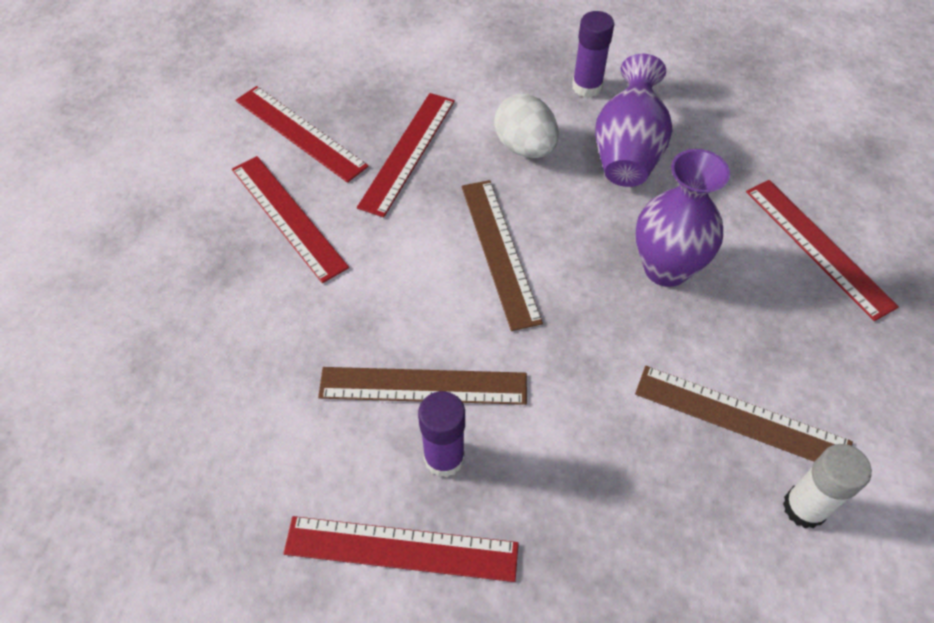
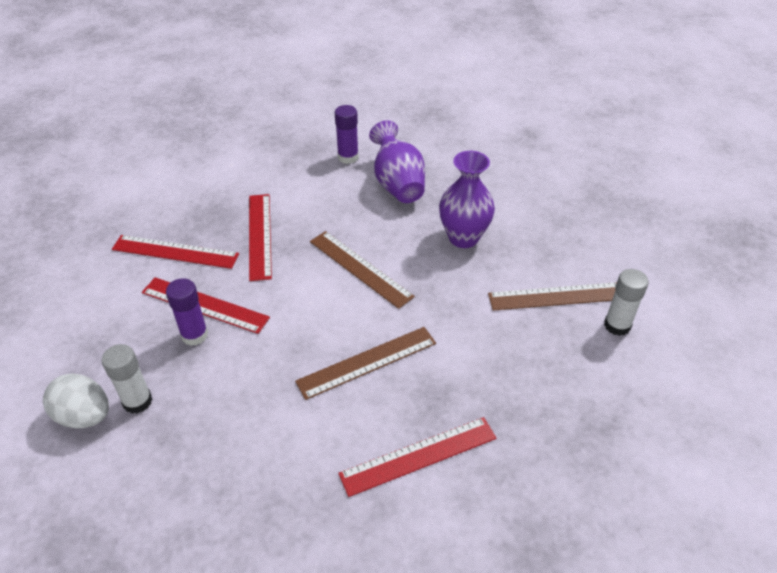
camera: 30 degrees left, 10 degrees down
purple glue stick [418,391,465,477] -> purple glue stick moved to [166,278,208,346]
white egg [494,94,559,158] -> white egg moved to [43,373,109,428]
red ruler [746,180,899,321] -> none
none -> white glue stick [101,344,152,414]

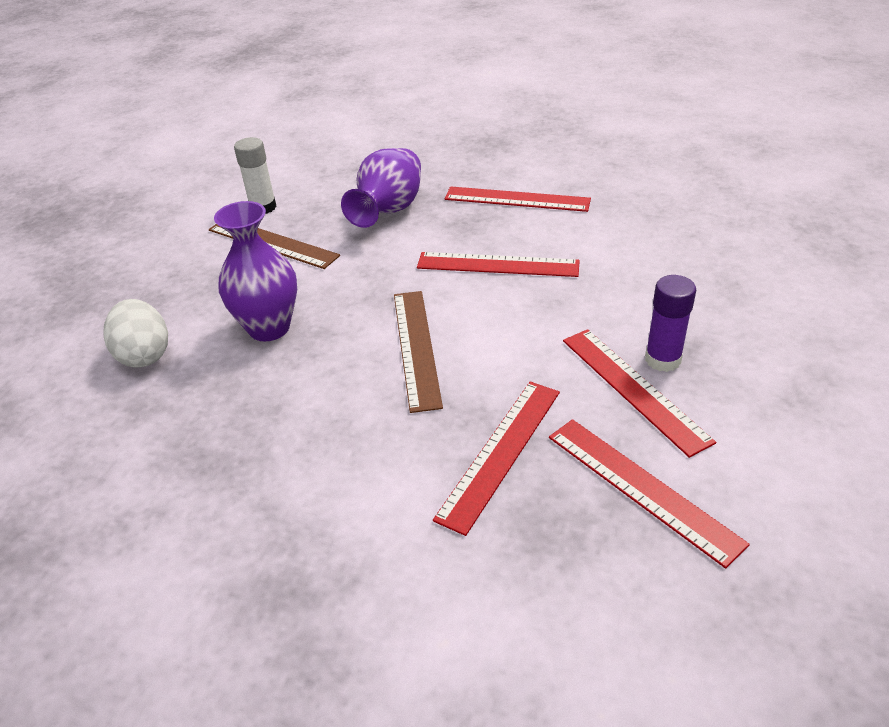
camera: 140 degrees left, 5 degrees down
white egg [43,373,109,428] -> white egg moved to [103,299,168,367]
white glue stick [101,344,152,414] -> none
brown ruler [295,327,436,400] -> red ruler [417,252,580,277]
purple glue stick [335,105,359,164] -> none
purple vase [369,120,425,203] -> purple vase moved to [341,148,421,228]

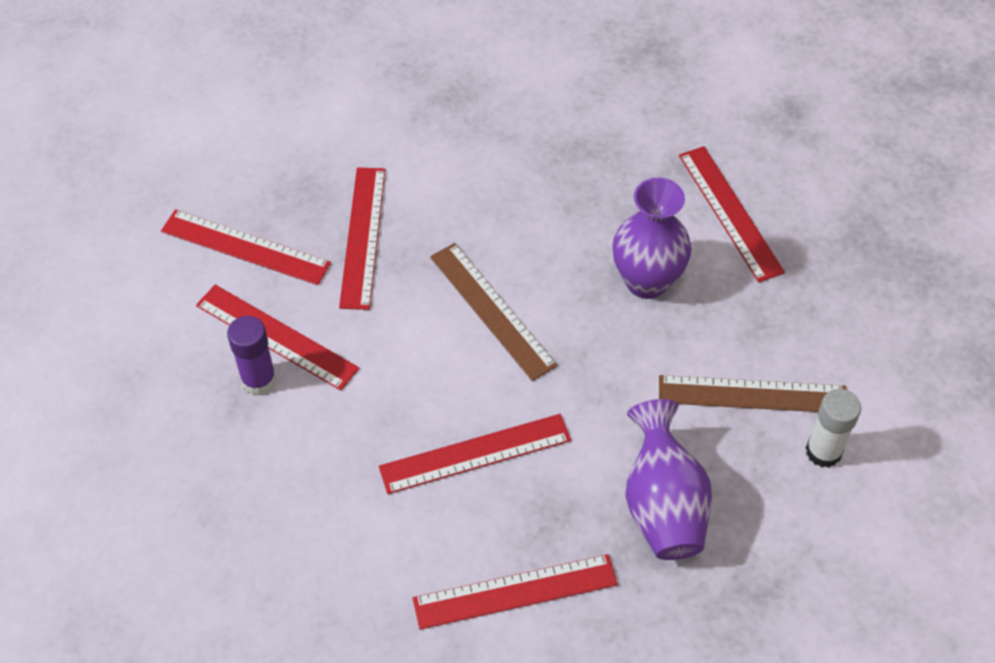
camera: 150 degrees right, 15 degrees up
white egg [103,299,168,367] -> red ruler [679,146,785,283]

